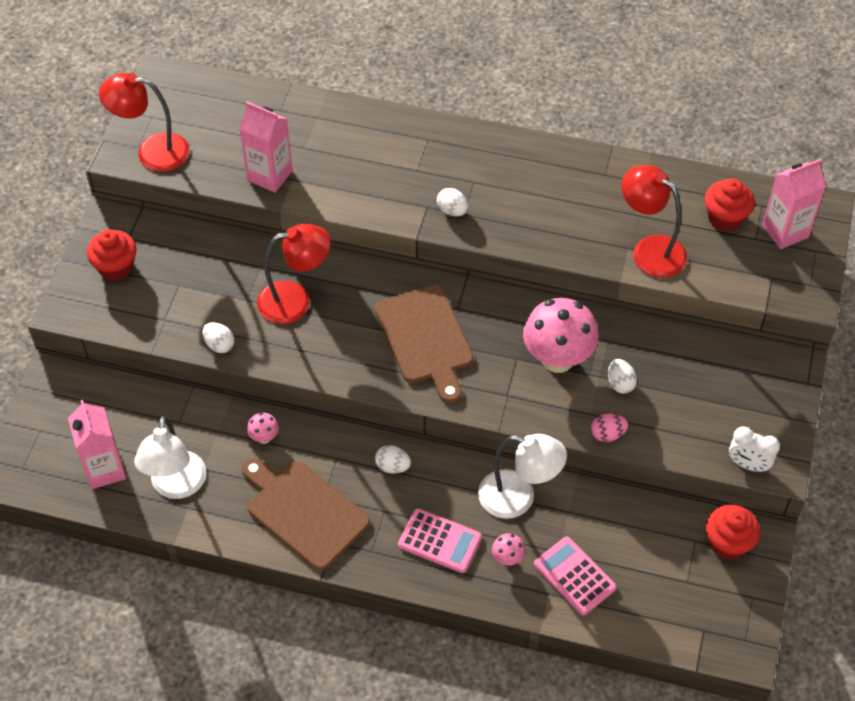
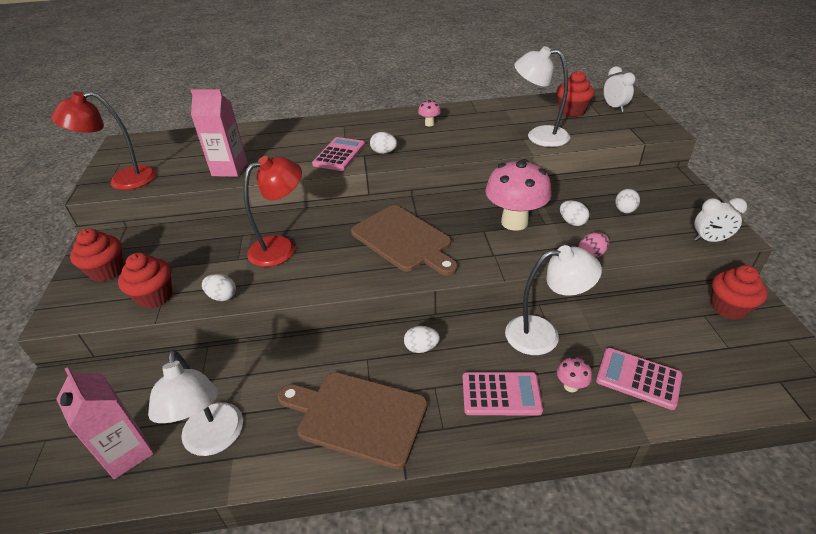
camera: 20 degrees left, 15 degrees down
pink mushroom [247,413,279,444] -> pink mushroom moved to [418,100,441,126]
red lamp [621,165,687,278] -> white lamp [514,46,570,147]
pink carton [762,159,826,249] -> white clock [604,66,635,112]
none -> red cupcake [118,253,172,309]
none -> pink calculator [312,137,365,171]
none -> white egg [615,189,640,213]

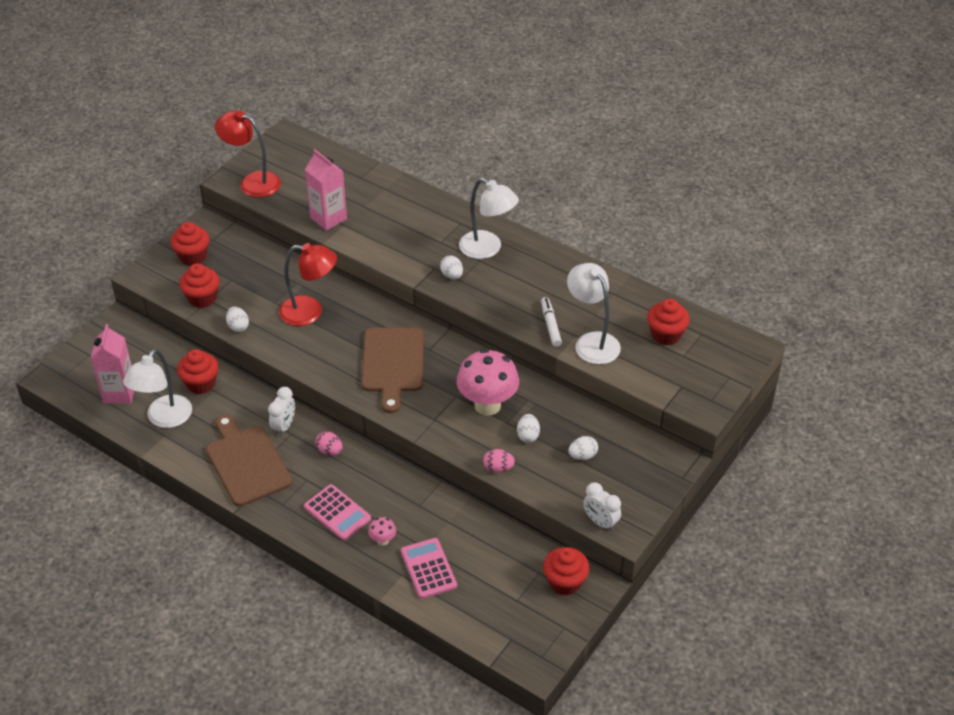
camera: 40 degrees right, 5 degrees up
pink calculator [312,137,365,171] -> none
white egg [404,326,440,353] -> pink egg [316,431,343,456]
pink mushroom [418,100,441,126] -> none
white lamp [505,245,602,355] -> white lamp moved to [459,178,519,259]
white clock [604,66,635,112] -> white clock moved to [268,387,295,436]
none -> red cupcake [177,349,219,394]
none -> white marker [541,297,562,347]

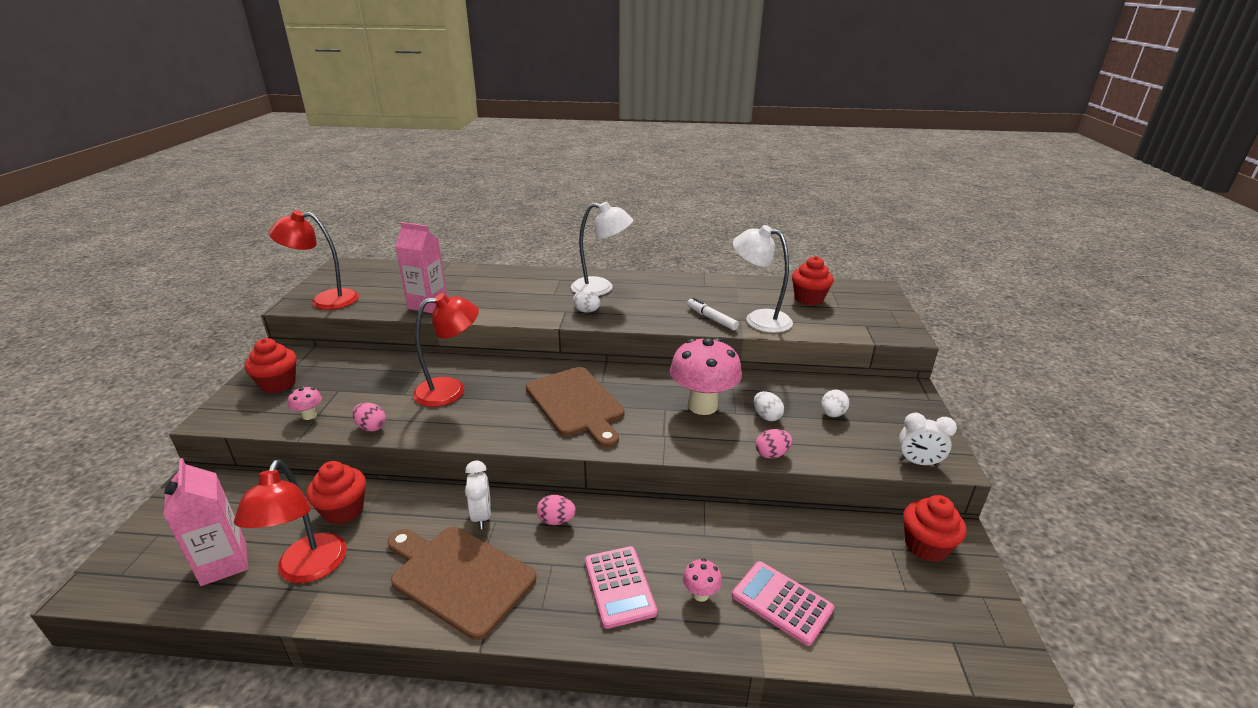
camera: 30 degrees left, 15 degrees down
white lamp [123,349,192,428] -> red lamp [234,460,347,583]
red cupcake [179,263,220,308] -> pink mushroom [288,386,322,420]
white egg [226,307,249,332] -> pink egg [353,402,386,432]
pink calculator [304,484,371,541] -> pink calculator turned 60 degrees clockwise [585,546,657,629]

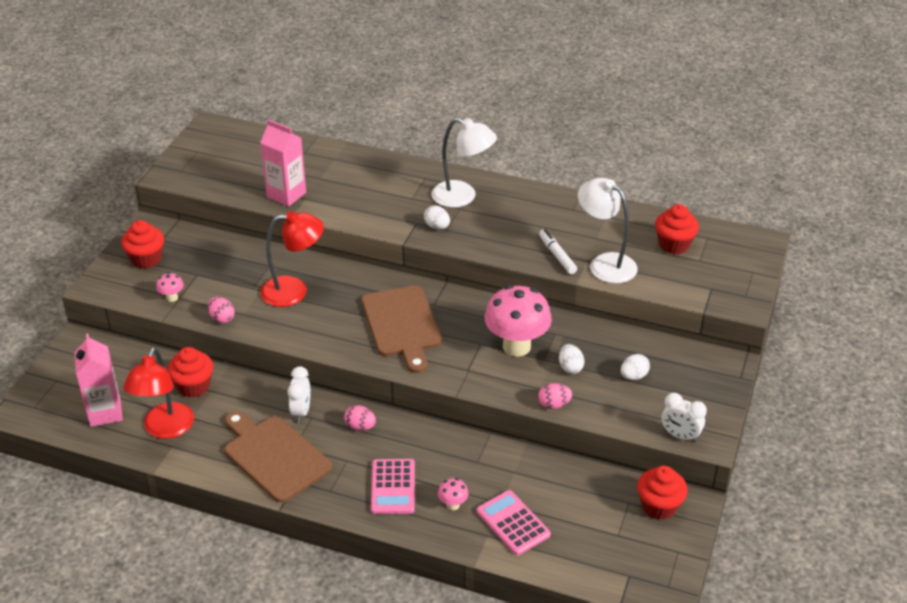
camera: 15 degrees right, 10 degrees up
red lamp [269,210,359,310] -> none

